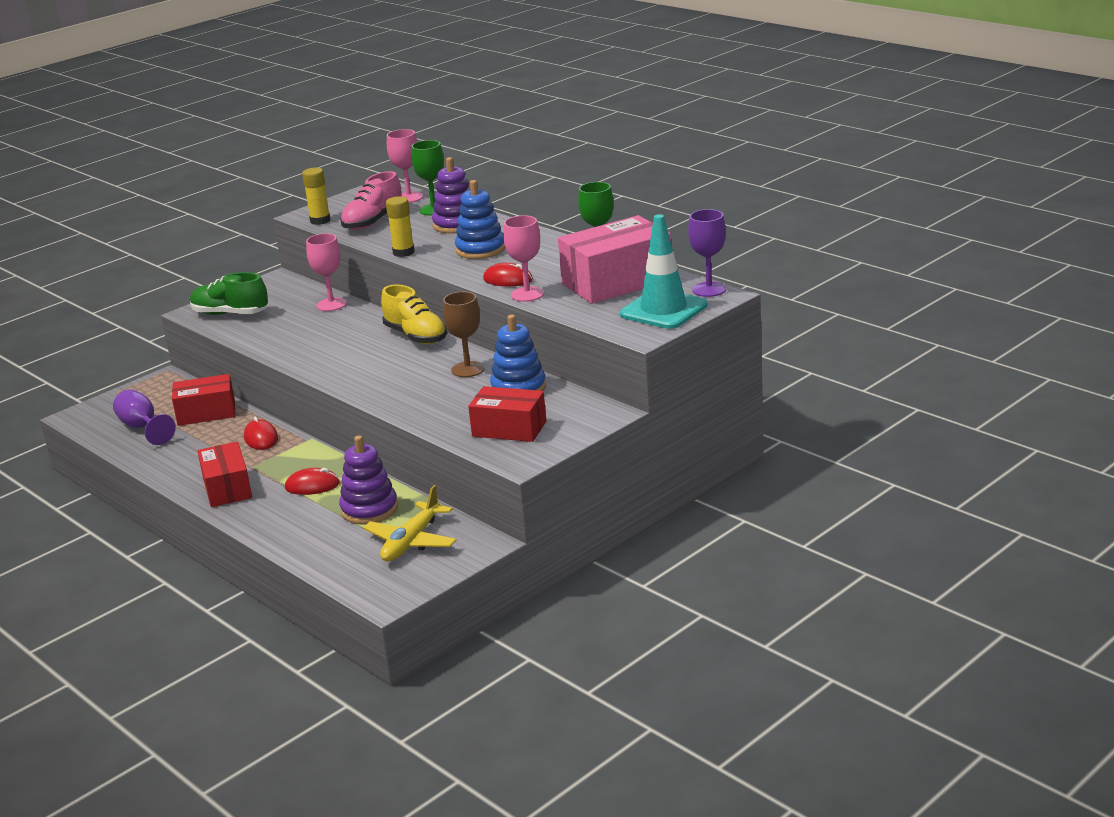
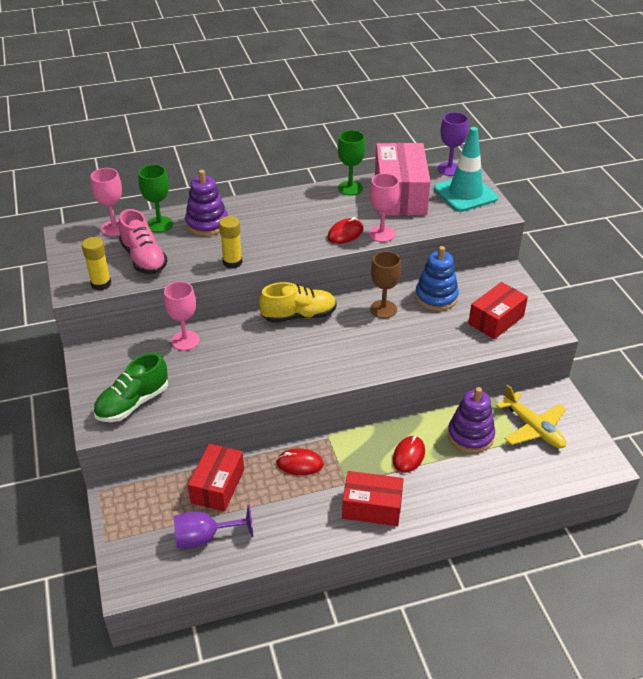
camera: 65 degrees left, 15 degrees up
blue stacking toy [455,180,505,259] -> none

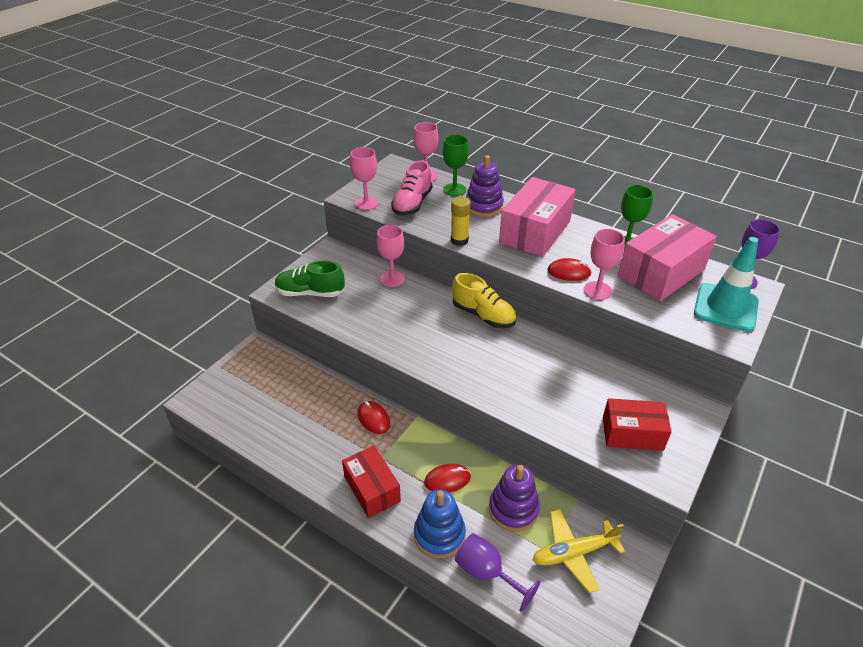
camera: 50 degrees right, 0 degrees up
yellow glue stick [82,237,111,291] -> pink goblet [350,147,379,210]
purple goblet [174,505,253,548] -> purple goblet moved to [455,533,541,612]
red box [188,443,244,512] -> none
brown goblet [370,251,401,318] -> none
blue stacking toy [415,246,459,311] -> blue stacking toy moved to [414,490,466,558]
yellow plane [496,385,566,448] -> yellow plane turned 60 degrees clockwise [533,509,625,593]
none -> pink box [499,177,576,257]

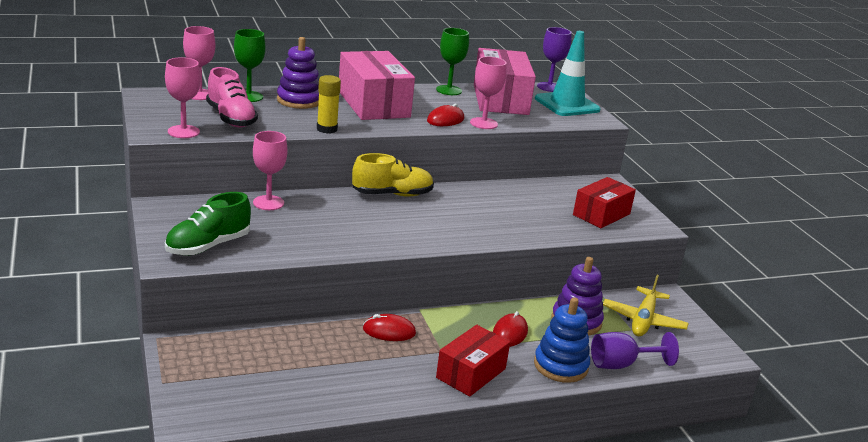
camera: 55 degrees left, 15 degrees down
red box [342,446,401,518] -> red box turned 60 degrees counterclockwise [436,325,510,397]

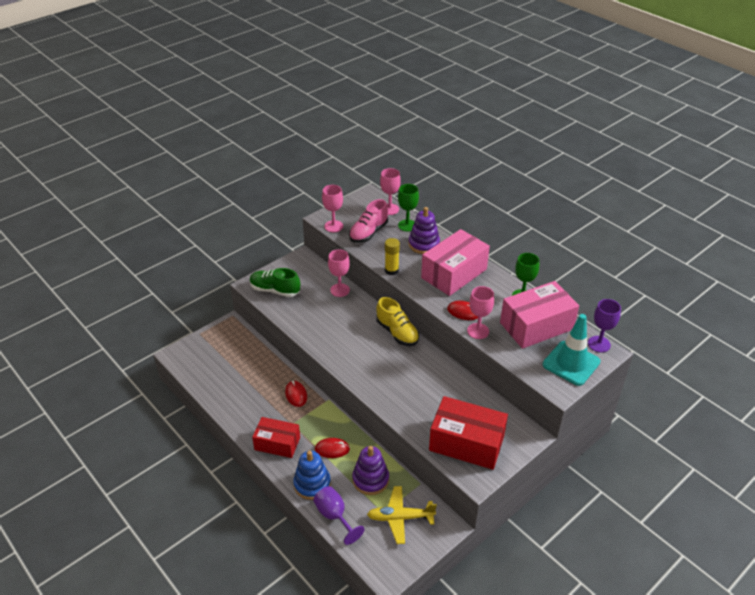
camera: 70 degrees right, 15 degrees up
red box [573,177,636,228] -> red box [429,396,508,470], size x1.57

